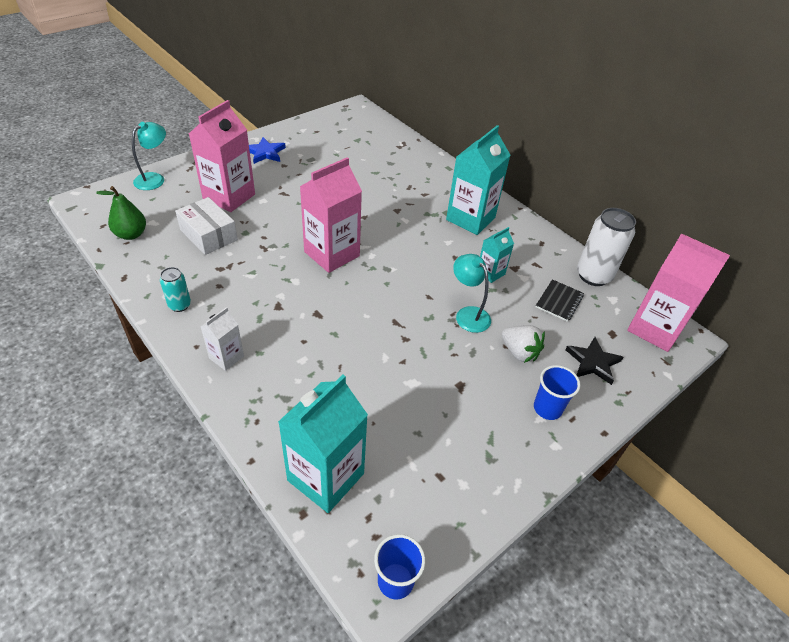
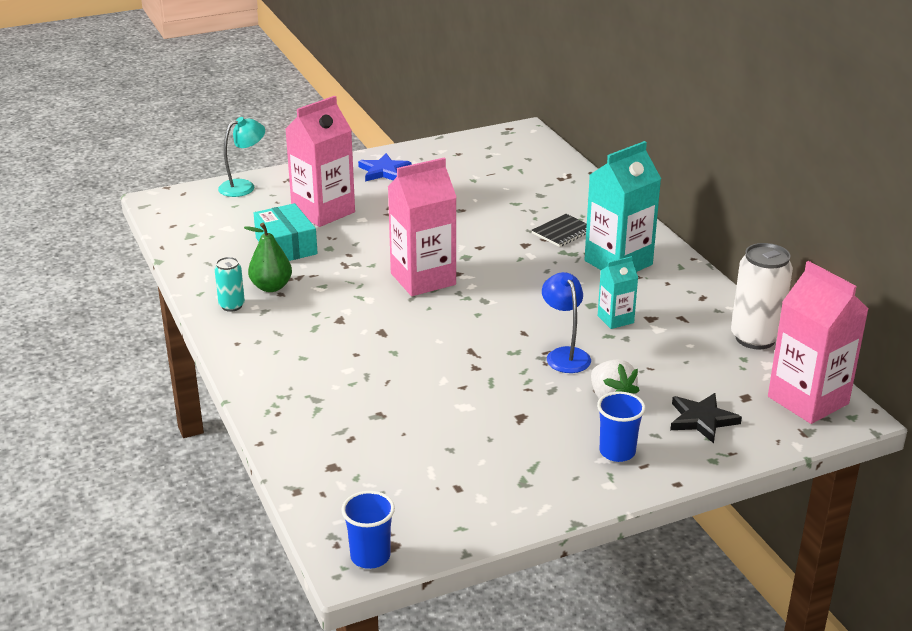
camera: 20 degrees right, 15 degrees down
green pear [96,186,146,240] -> green pear moved to [244,223,292,292]
white box [175,197,238,255] -> turquoise box [254,203,318,261]
white carton [200,307,244,371] -> none
turquoise carton [278,375,368,513] -> none
turquoise lamp [453,254,491,333] -> blue lamp [542,272,591,373]
black notebook [536,279,584,322] -> black notebook moved to [532,214,587,247]

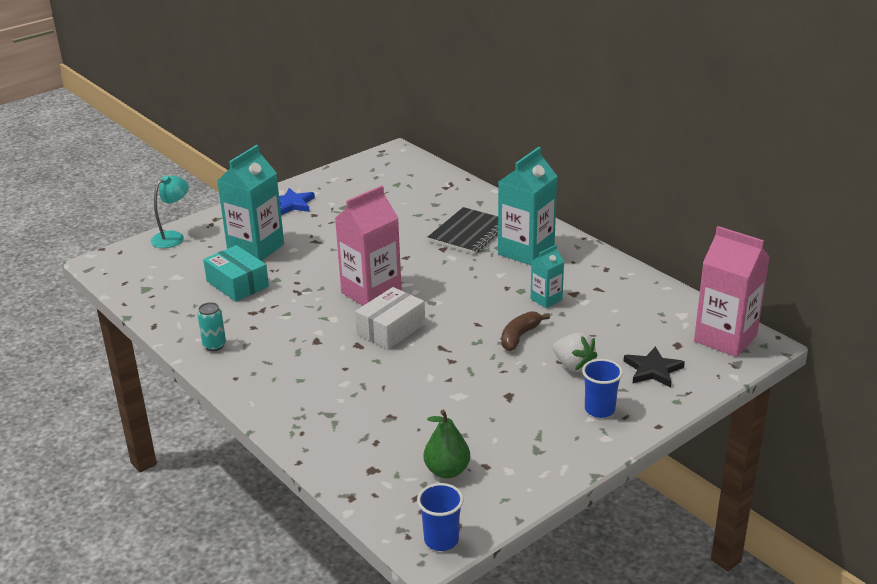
camera: 15 degrees left, 0 degrees up
green pear [244,223,292,292] -> green pear moved to [424,410,470,478]
pink carton [285,96,355,227] -> turquoise carton [217,145,284,261]
black notebook [532,214,587,247] -> black notebook [428,207,498,254], size x1.61
blue lamp [542,272,591,373] -> brown banana [501,311,550,351]
white can [731,243,793,349] -> none
none -> white box [355,287,425,349]

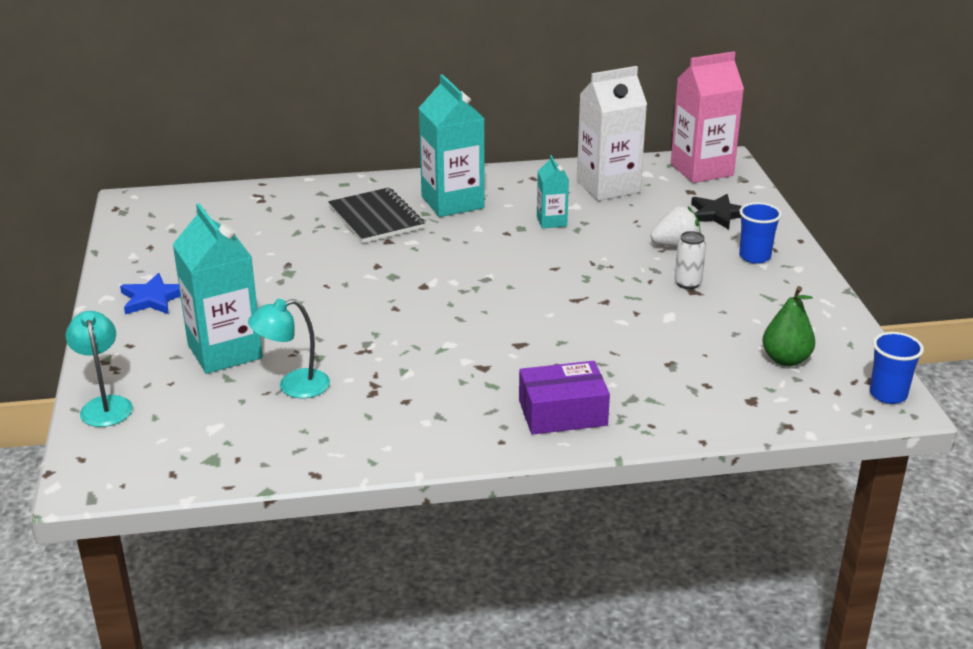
camera: 60 degrees left, 0 degrees up
turquoise can [197,302,226,351] -> none
turquoise box [203,245,269,302] -> turquoise lamp [248,299,330,398]
pink carton [335,185,402,306] -> none
white box [355,287,425,349] -> none
brown banana [501,311,550,351] -> none
none -> purple box [519,361,610,435]
none -> white carton [577,66,647,201]
none -> white can [675,231,706,289]

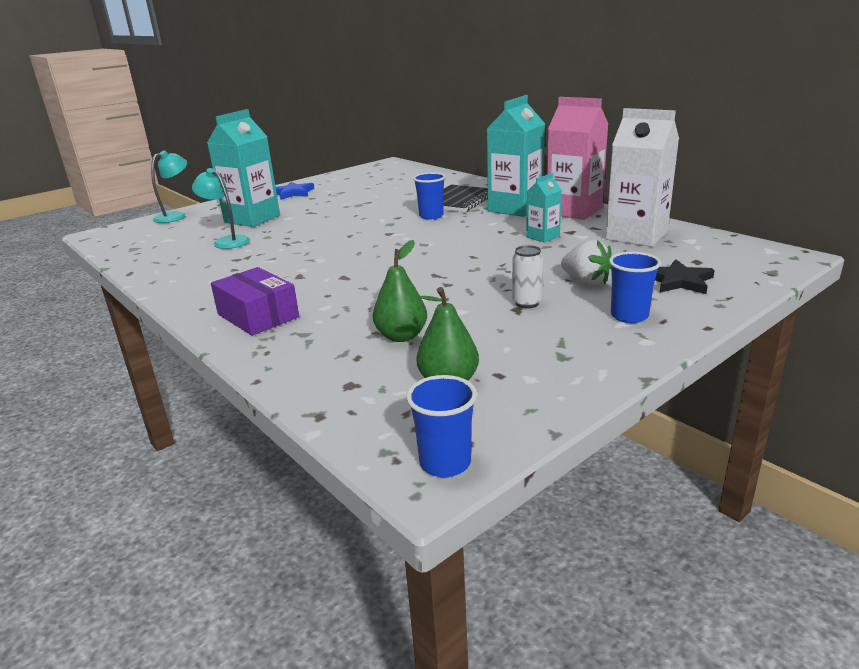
camera: 60 degrees right, 5 degrees down
pink carton [671,51,744,183] -> pink carton moved to [547,97,608,220]
none -> green pear [373,240,427,342]
none -> blue cup [413,172,446,219]

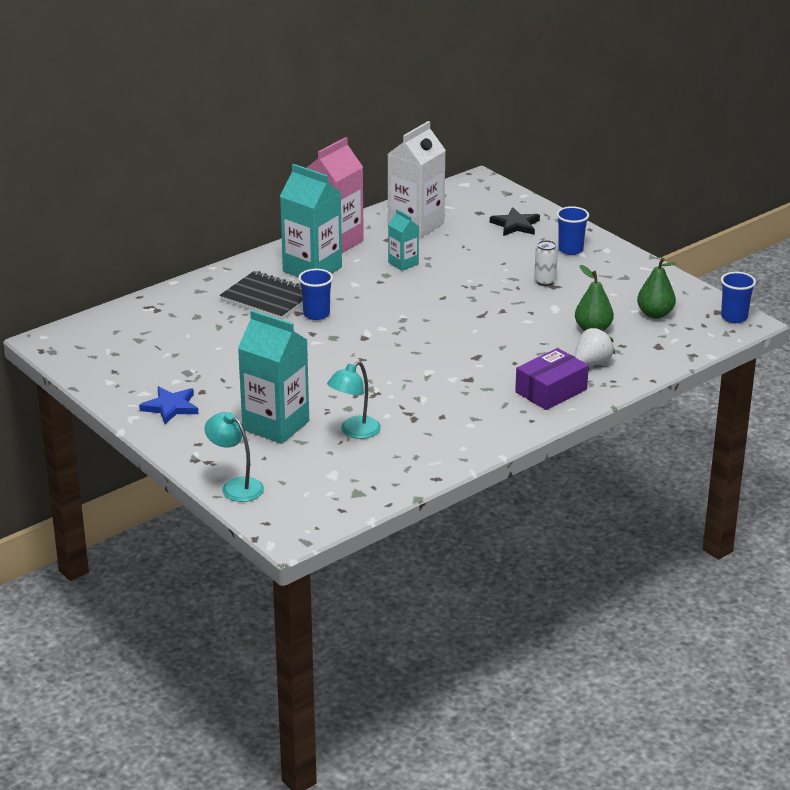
camera: 90 degrees left, 5 degrees up
white strawberry [561,240,612,286] -> white strawberry moved to [574,327,615,366]

